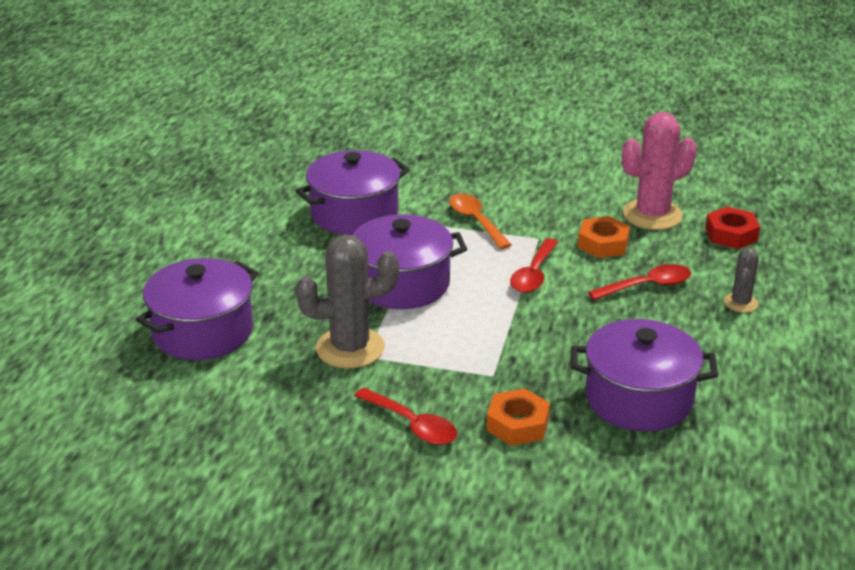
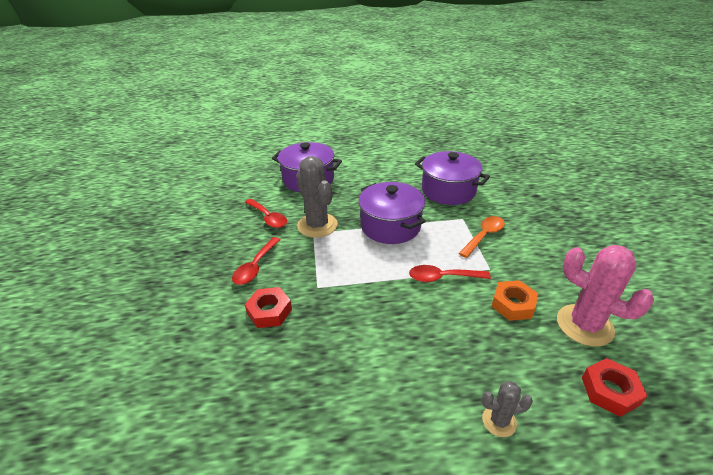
camera: 70 degrees right, 5 degrees up
orange nut [487,389,550,446] -> red nut [245,287,292,328]
purple pot [571,319,718,431] -> none
red spoon [588,264,691,300] -> red spoon moved to [245,199,287,228]

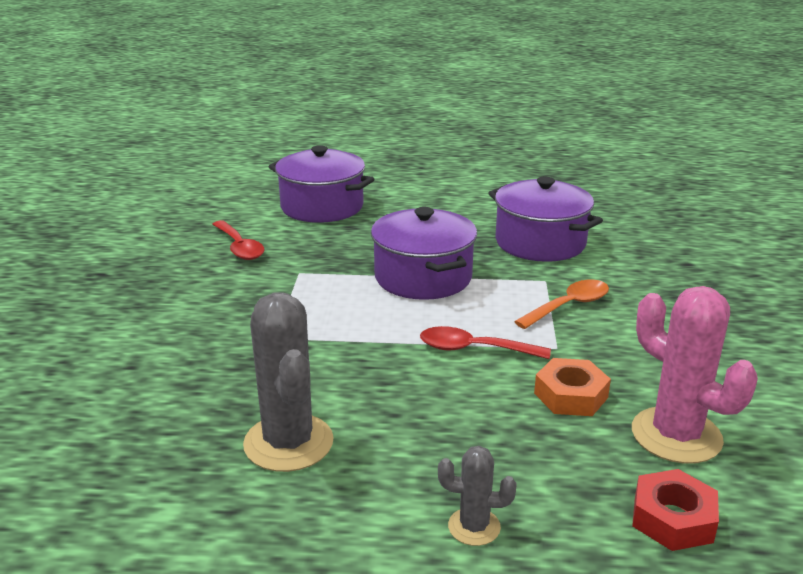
camera: 10 degrees right, 10 degrees down
red spoon [232,237,281,285] -> none
red nut [245,287,292,328] -> none
grey cactus [296,156,338,238] -> grey cactus moved to [243,292,334,472]

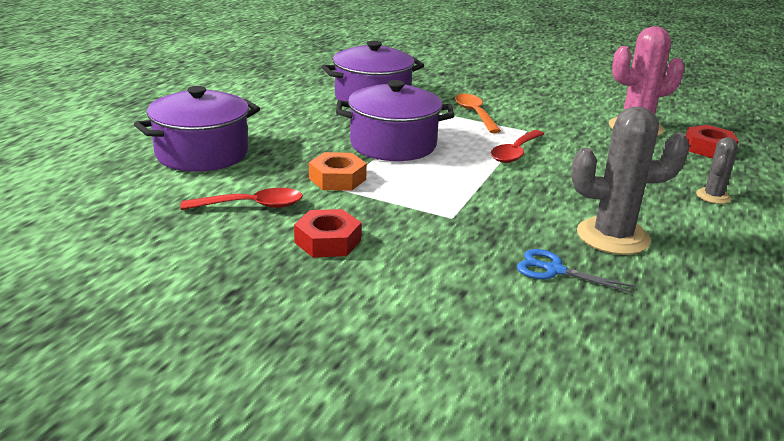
camera: 70 degrees left, 0 degrees up
orange nut [534,358,611,416] -> orange nut moved to [309,152,367,191]
none -> red nut [294,209,361,257]
none -> blue scissors [517,249,635,293]

